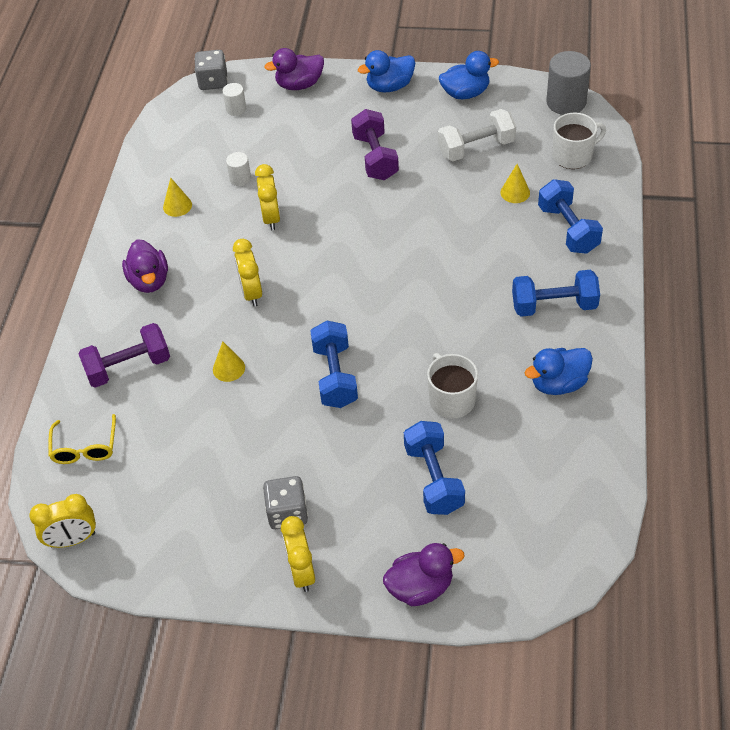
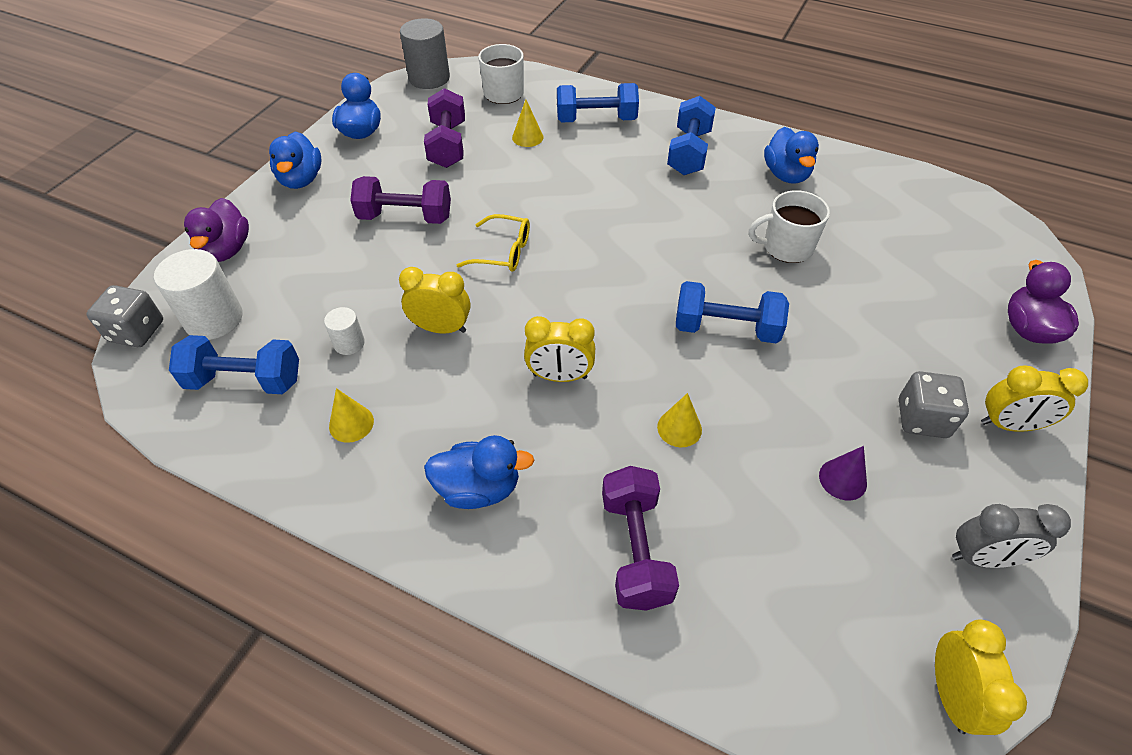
camera: 75 degrees left, 0 degrees up
yellow glasses [49,414,116,464] -> yellow glasses moved to [457,214,530,272]
purple duck [122,239,168,293] -> blue duck [424,435,534,509]
white cylinder [223,83,246,116] -> white cylinder [154,249,242,340], size x1.90
blue dumbbell [404,421,465,515] -> blue dumbbell moved to [169,335,299,394]
white dumbbell [438,109,516,161] -> purple dumbbell [424,88,465,168]
none -> purple cone [819,446,867,501]
none -> grey clock [952,504,1071,568]

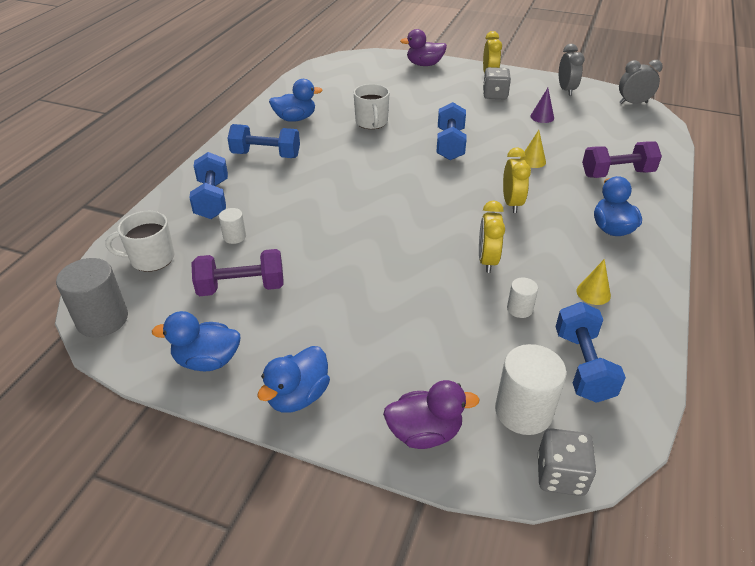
camera: 95 degrees left, 10 degrees down
blue duck [269,131,321,189] -> blue duck turned 135 degrees clockwise [257,346,330,413]
purple dumbbell [350,176,451,224] -> none
yellow glasses [457,214,530,272] -> none
yellow cone [512,99,543,147] -> white cylinder [219,208,246,244]
yellow clock [935,619,1027,735] -> grey clock [619,60,663,104]

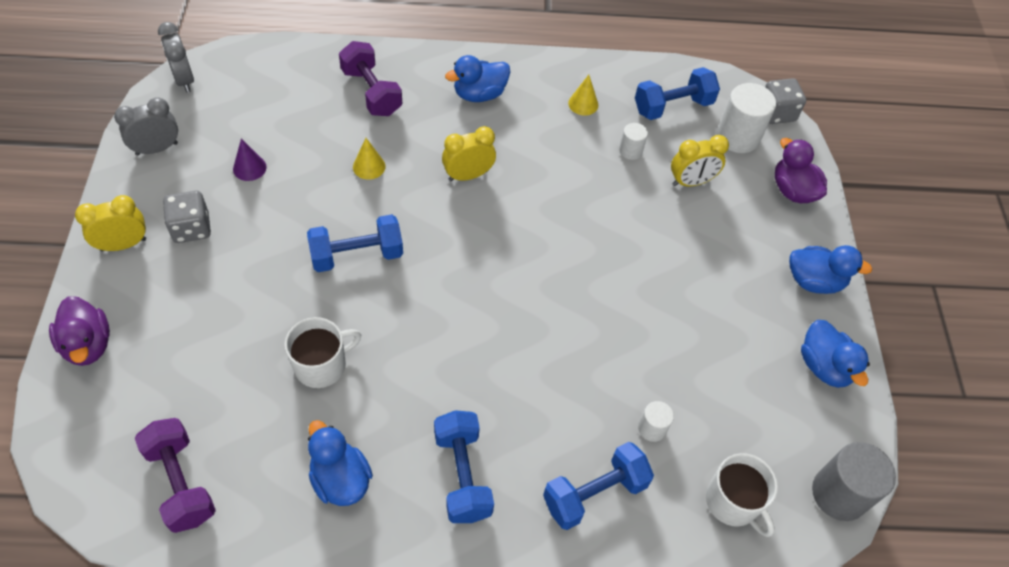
camera: 115 degrees left, 15 degrees up
purple dumbbell [191,249,284,296] -> purple dumbbell moved to [135,418,216,533]
yellow clock [479,201,505,273] -> yellow clock moved to [671,135,729,186]

